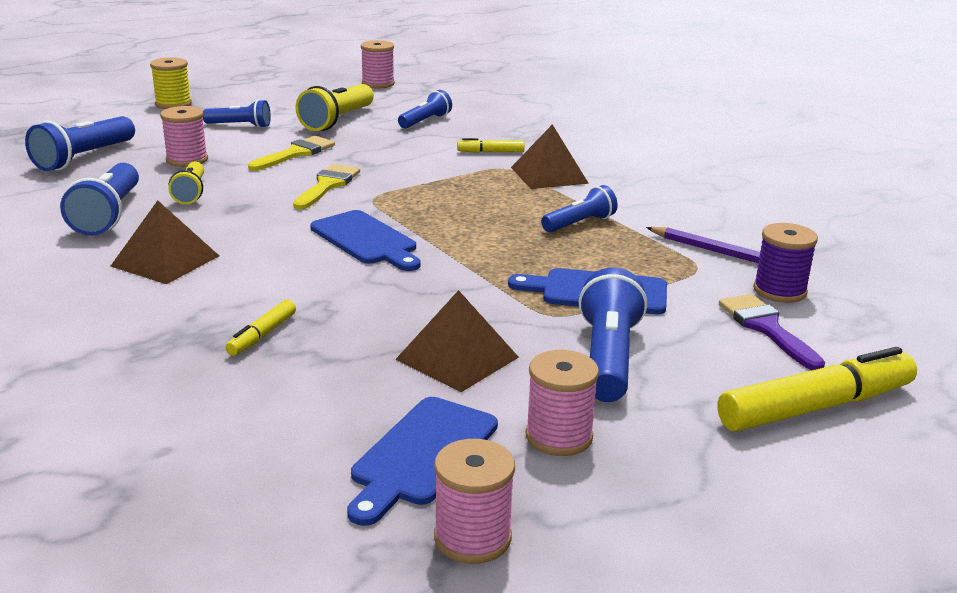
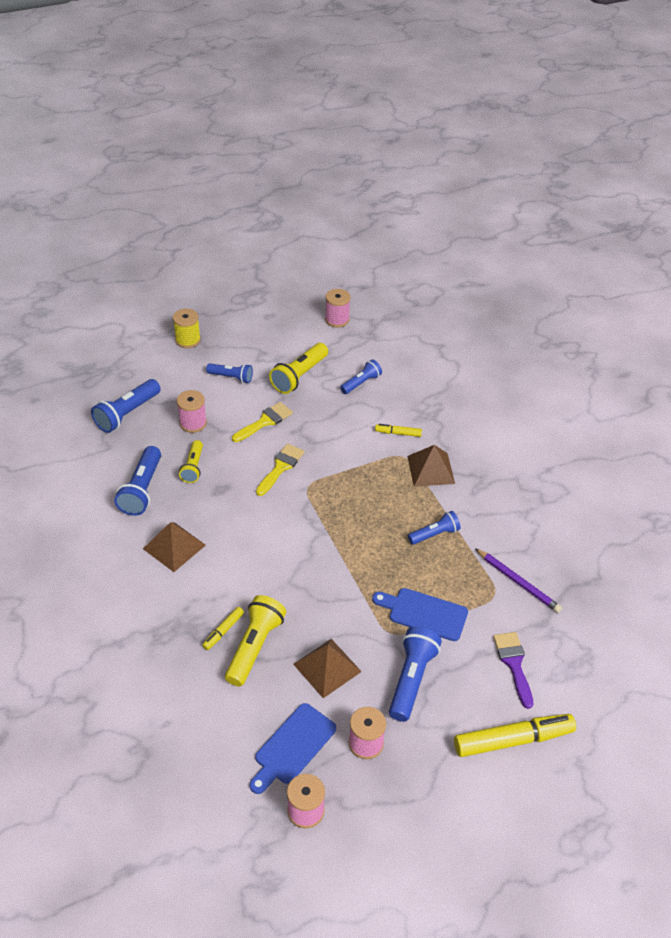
camera: 10 degrees right, 20 degrees up
blue cutting board [310,210,421,271] -> none
purple spool [753,223,818,303] -> none
none -> yellow flashlight [225,595,286,687]

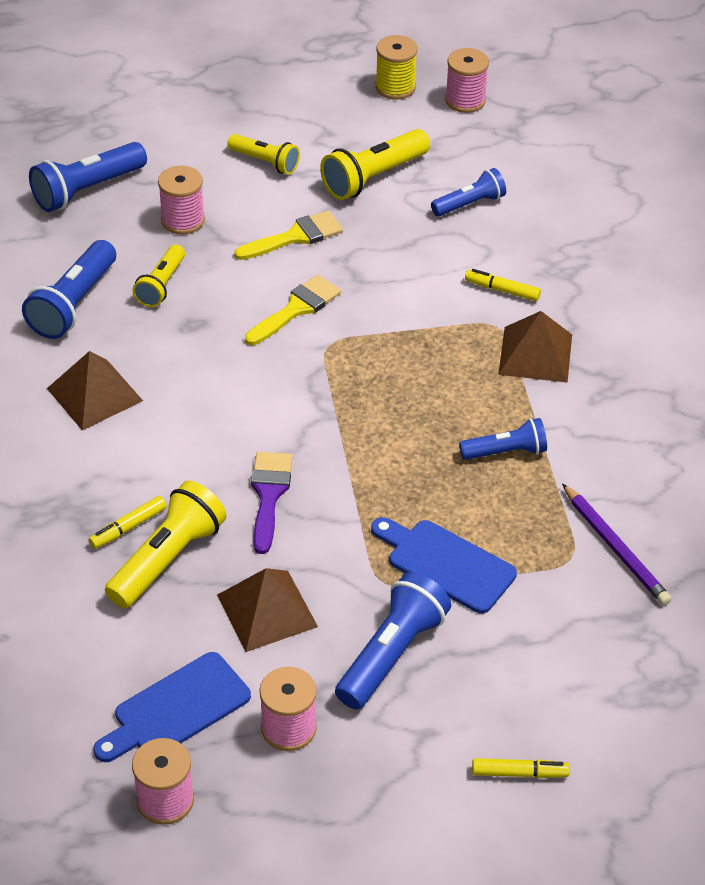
camera: 15 degrees right, 0 degrees up
yellow spool [173,309,201,348] -> yellow spool moved to [375,35,418,100]
blue flashlight [206,363,253,383] -> yellow flashlight [227,134,300,174]
yellow marker [454,714,576,757] -> yellow marker [472,758,570,778], size x0.49
purple brush [493,632,533,709] -> purple brush moved to [251,452,293,554]

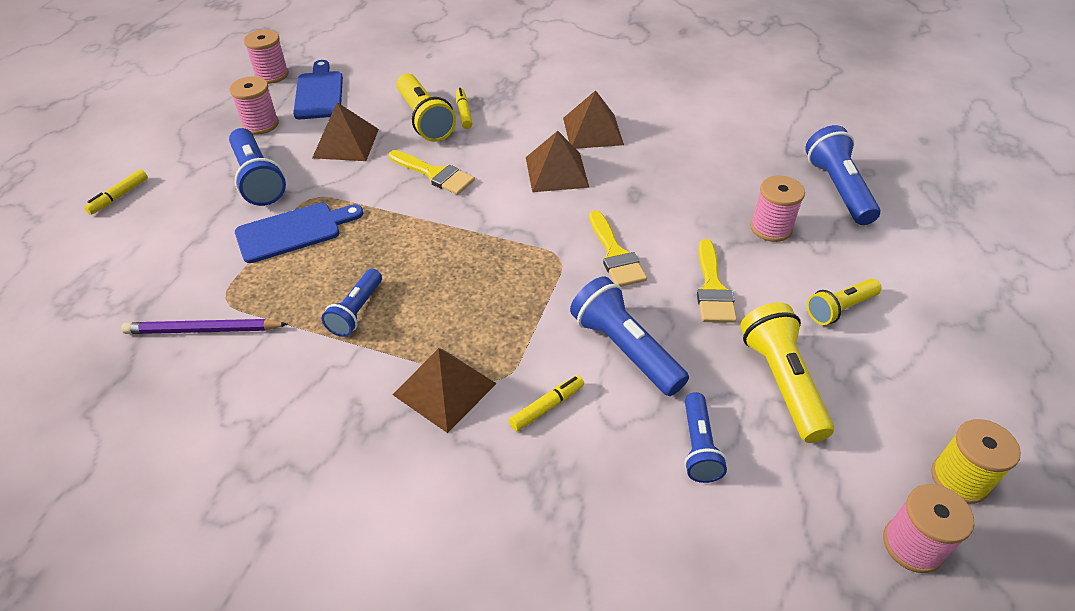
camera: 120 degrees right, 0 degrees up
blue flashlight [22,240,116,339] -> blue flashlight moved to [570,276,689,396]
yellow flashlight [133,244,185,307] -> none
purple brush [251,452,293,554] -> yellow brush [389,150,475,195]
none -> brown pyramid [526,131,589,192]

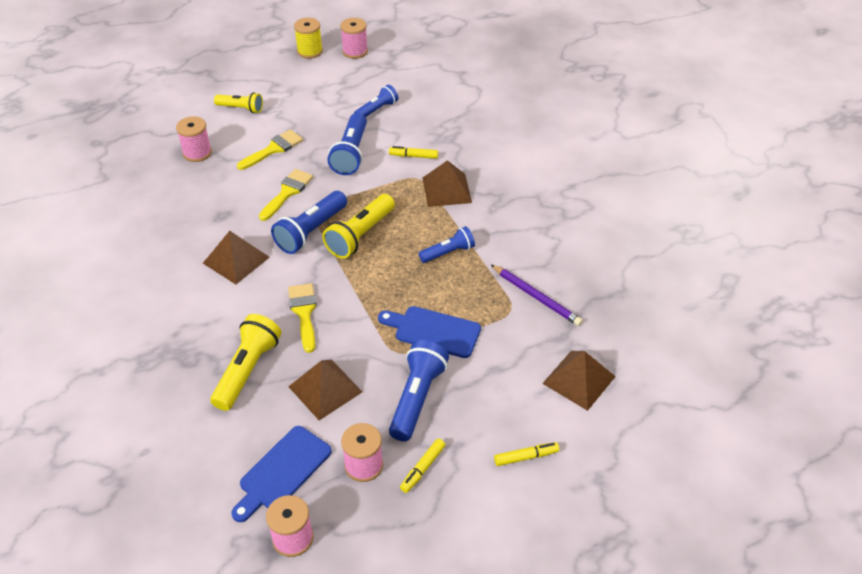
camera: 135 degrees left, 0 degrees up
yellow marker [456,88,473,129] -> yellow marker moved to [400,439,445,493]
brown pyramid [563,90,624,149] -> brown pyramid moved to [542,351,616,411]
yellow flashlight [740,302,834,443] -> yellow flashlight moved to [322,194,395,259]
blue flashlight [805,125,880,225] -> blue flashlight moved to [271,191,347,254]

